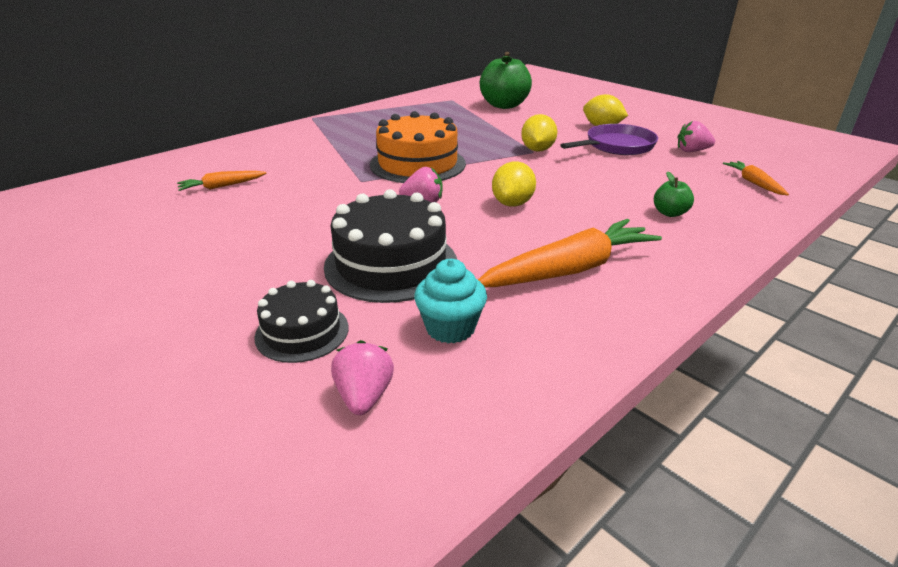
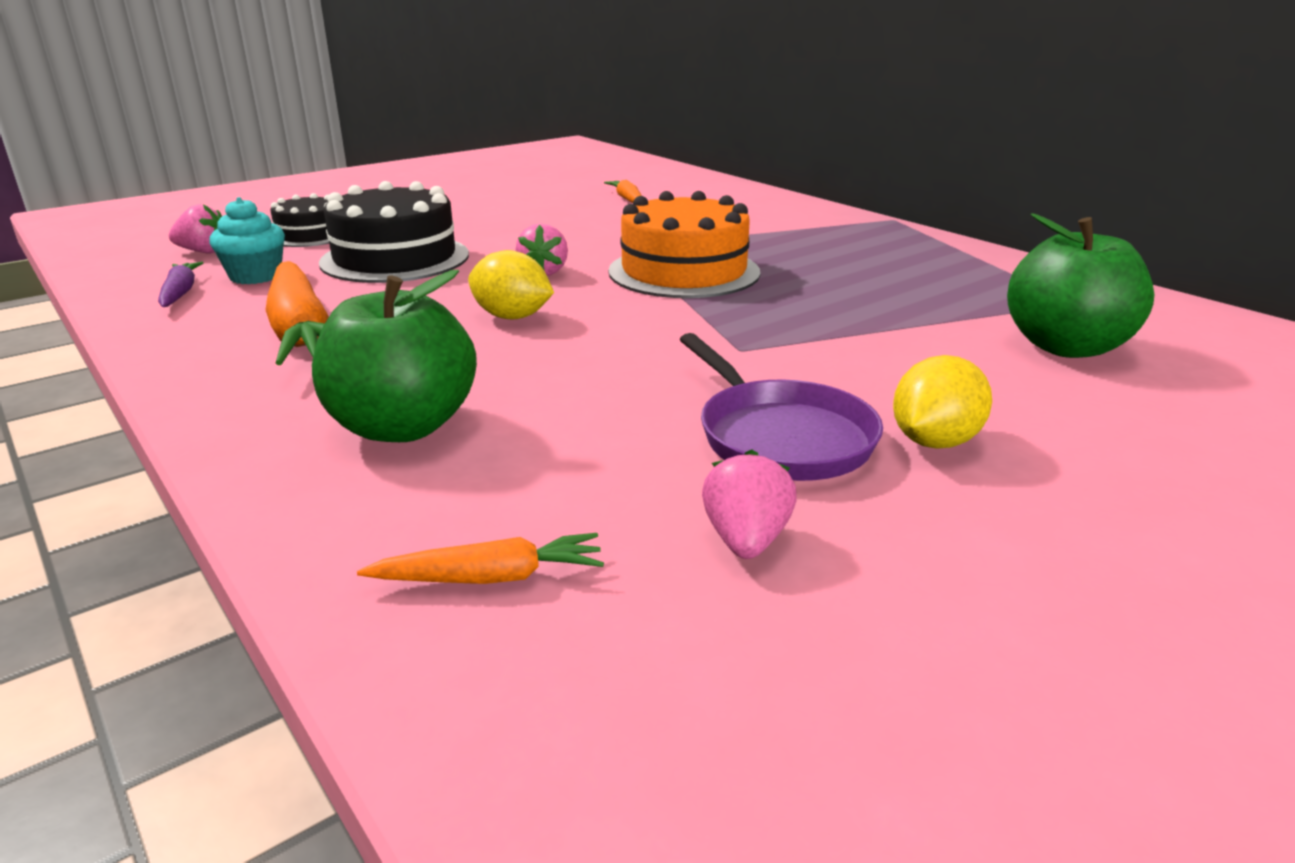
camera: 95 degrees right, 5 degrees down
yellow lemon [521,114,557,152] -> none
green apple [654,171,694,217] -> green apple [312,270,477,442], size x2.11
none -> purple carrot [158,262,203,307]

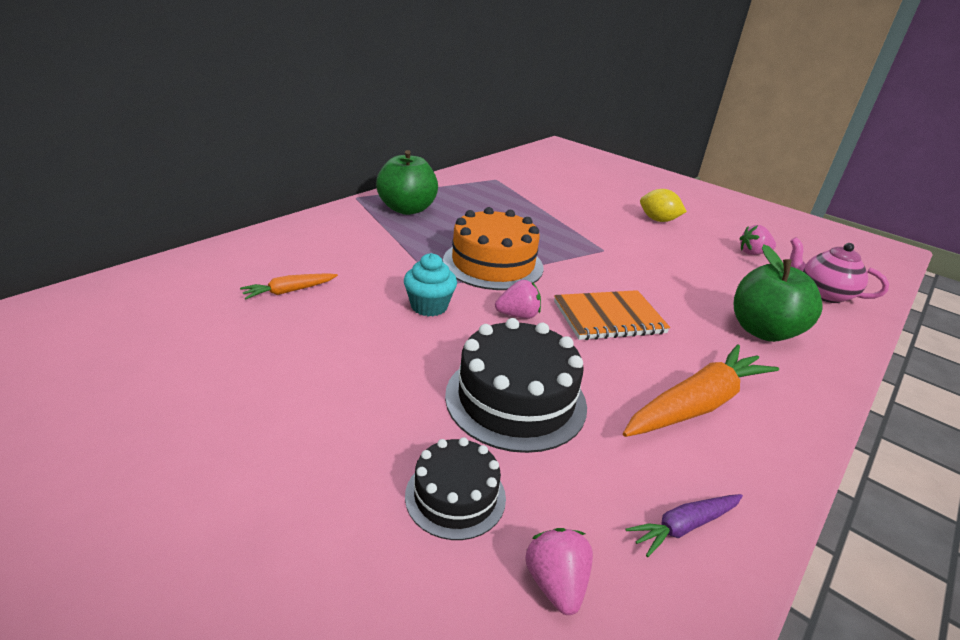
camera: 105 degrees left, 5 degrees up
turquoise cupcake [209,197,285,284] -> turquoise cupcake moved to [404,253,457,317]
orange carrot [357,533,604,584] -> pink teapot [790,237,889,303]
yellow lemon [468,250,554,320] -> orange notebook [554,290,670,340]
purple pan [680,333,883,481] -> none
green apple [1007,213,1155,358] -> green apple moved to [376,150,438,215]

